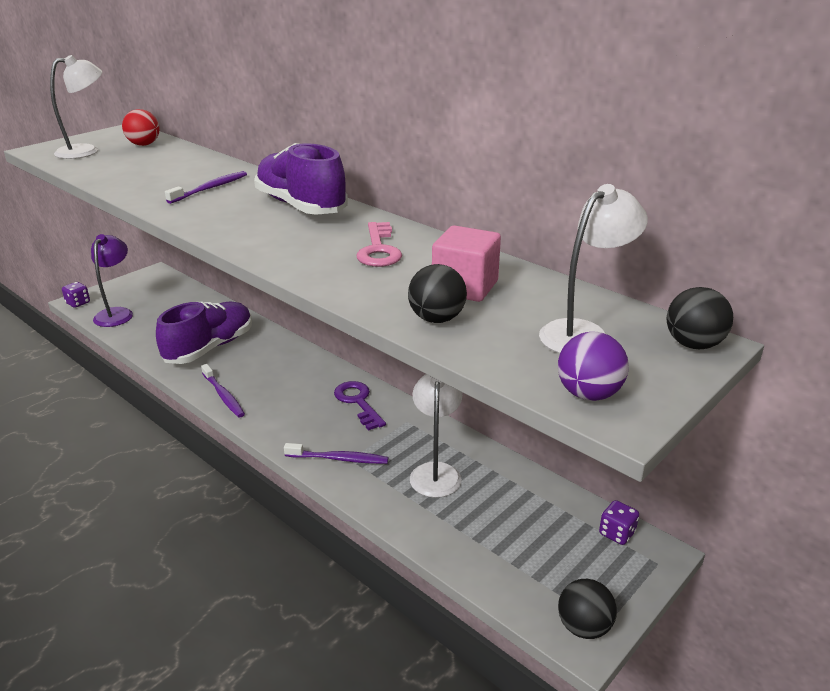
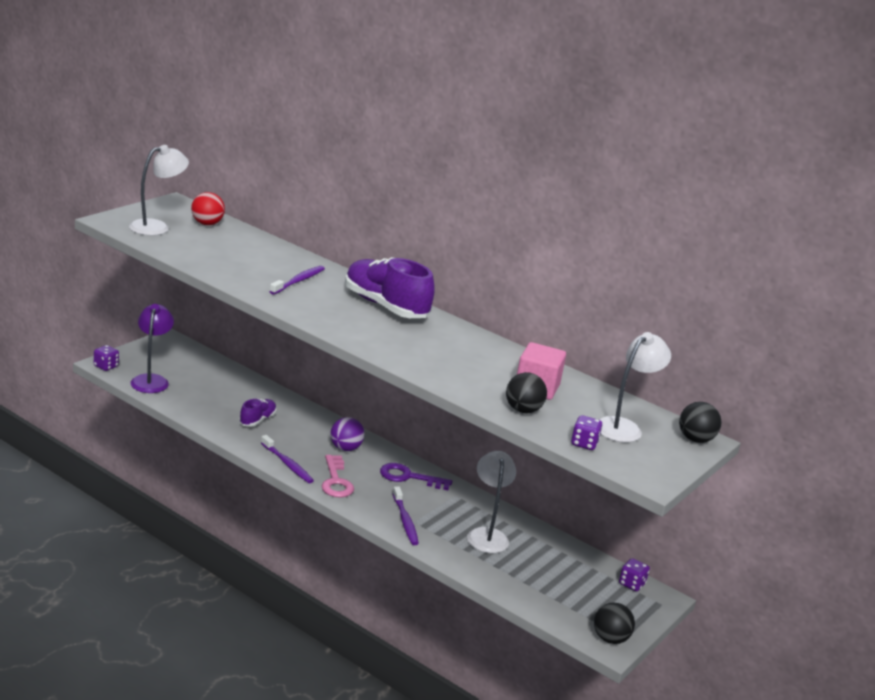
camera: 10 degrees left, 5 degrees down
purple shoe [156,301,252,364] -> purple shoe [239,399,277,427], size x0.50
purple toothbrush [284,443,388,464] -> purple toothbrush turned 75 degrees clockwise [393,487,419,545]
purple key [334,381,386,431] -> purple key turned 45 degrees counterclockwise [380,463,452,490]
pink key [356,222,402,267] -> pink key moved to [322,455,354,498]
purple ball [558,332,629,401] -> purple ball moved to [330,417,364,451]
none -> purple dice [571,415,603,450]

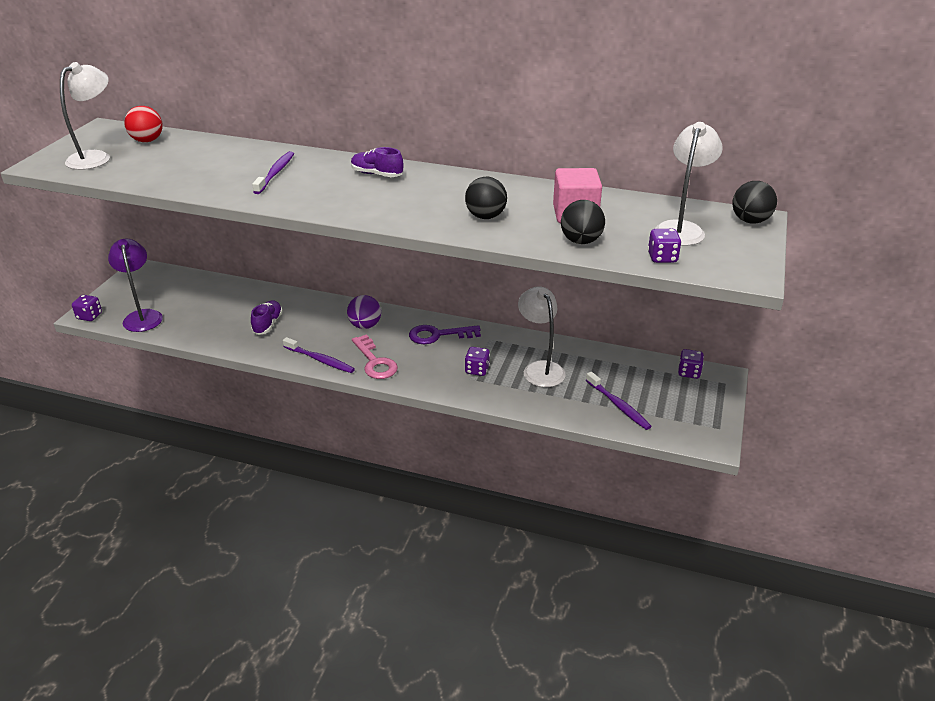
camera: 15 degrees left, 10 degrees up
purple shoe [345,257,435,318] -> purple shoe [351,147,403,177], size x0.50
purple toothbrush [393,487,419,545] -> purple toothbrush moved to [586,372,652,430]
black ball [594,602,635,644] -> black ball moved to [465,177,507,219]
none -> purple dice [465,347,490,376]

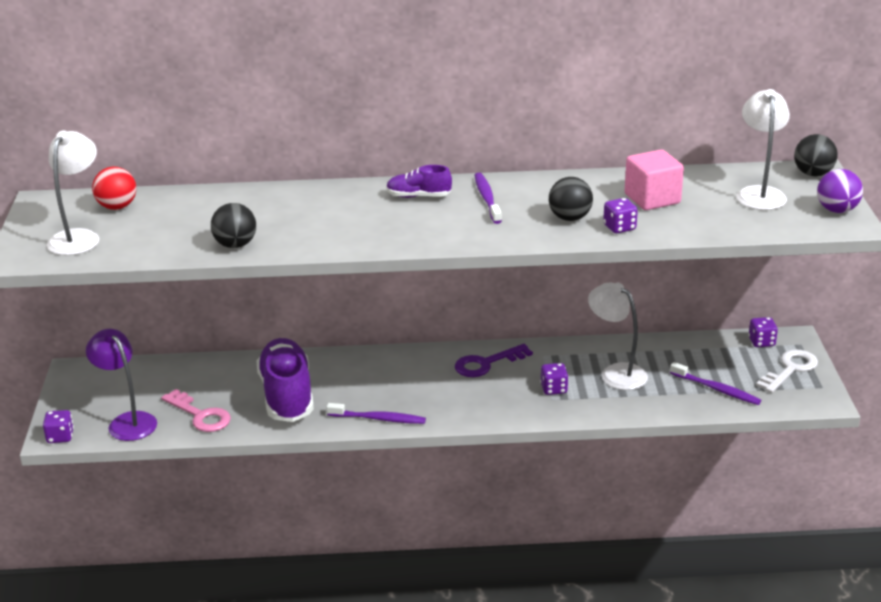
camera: 20 degrees left, 5 degrees down
purple shoe [251,300,283,335] -> purple shoe [256,338,314,422], size x2.01
purple toothbrush [252,151,294,194] -> purple toothbrush moved to [474,173,502,224]
purple ball [347,295,381,329] -> purple ball moved to [817,169,863,213]
pink key [352,334,398,379] -> pink key moved to [161,389,231,432]
black ball [561,200,605,244] -> black ball moved to [211,203,256,248]
purple dice [648,229,682,263] -> purple dice moved to [603,198,638,233]
none -> white key [756,349,818,393]

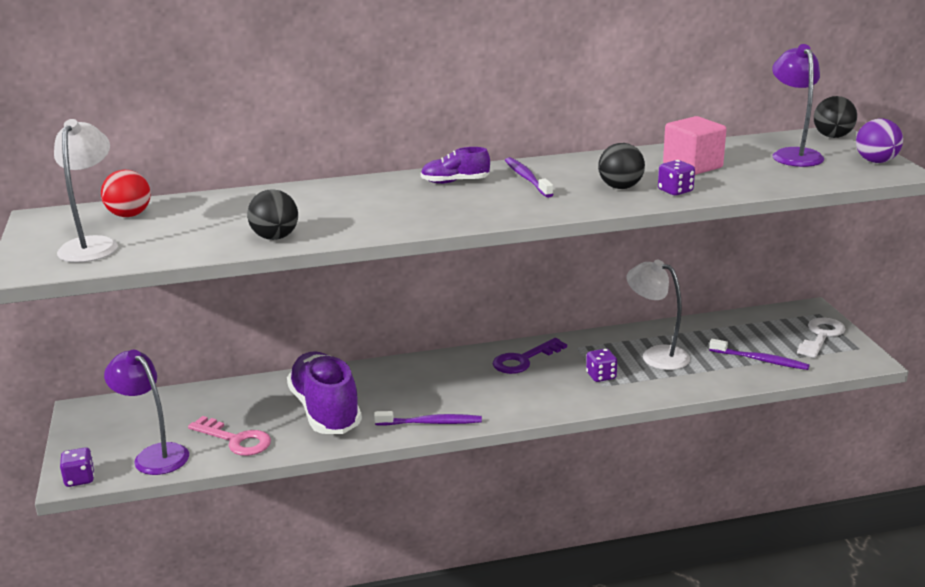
camera: 10 degrees left, 5 degrees down
white lamp [737,89,790,210] -> purple lamp [772,44,824,167]
purple dice [748,317,778,347] -> none

